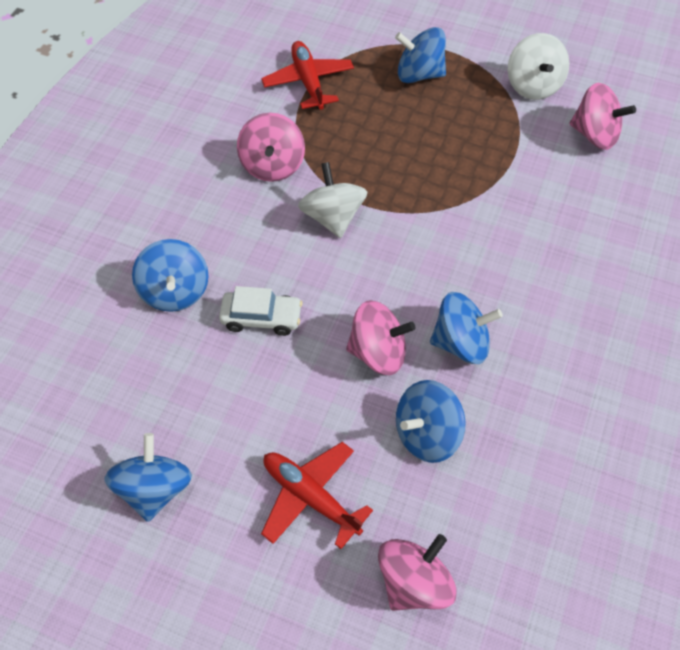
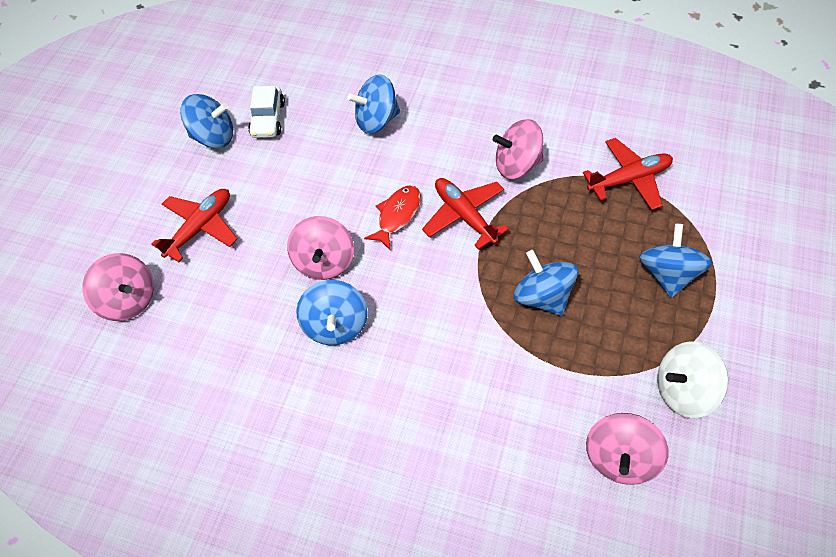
camera: 90 degrees right, 0 degrees up
white car [219,286,303,336] -> white car moved to [248,86,285,138]
white spinning top [298,162,367,238] -> red plane [422,178,509,250]
blue spinning top [396,380,466,463] -> blue spinning top moved to [514,250,578,316]
none -> red fish [364,185,421,251]

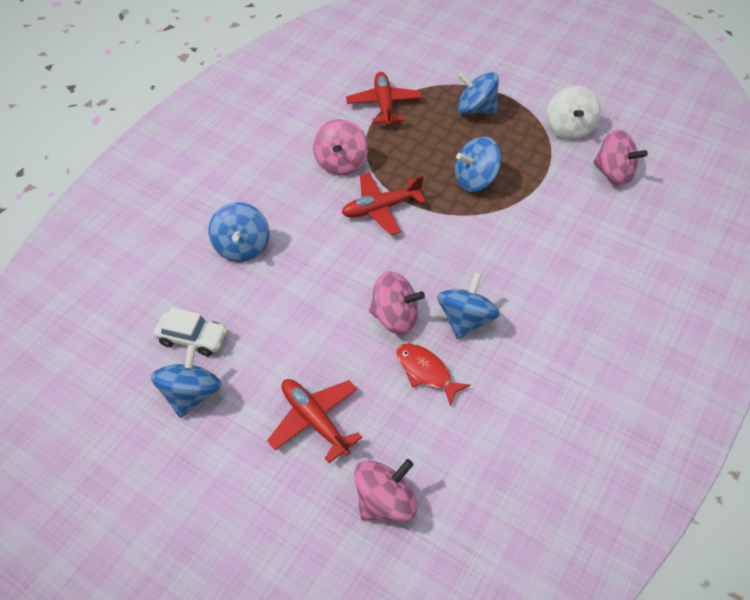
camera: 80 degrees left, 5 degrees down
blue spinning top [296,280,368,345] -> blue spinning top turned 75 degrees counterclockwise [437,272,500,340]
red fish [364,185,421,251] -> red fish moved to [396,343,471,406]

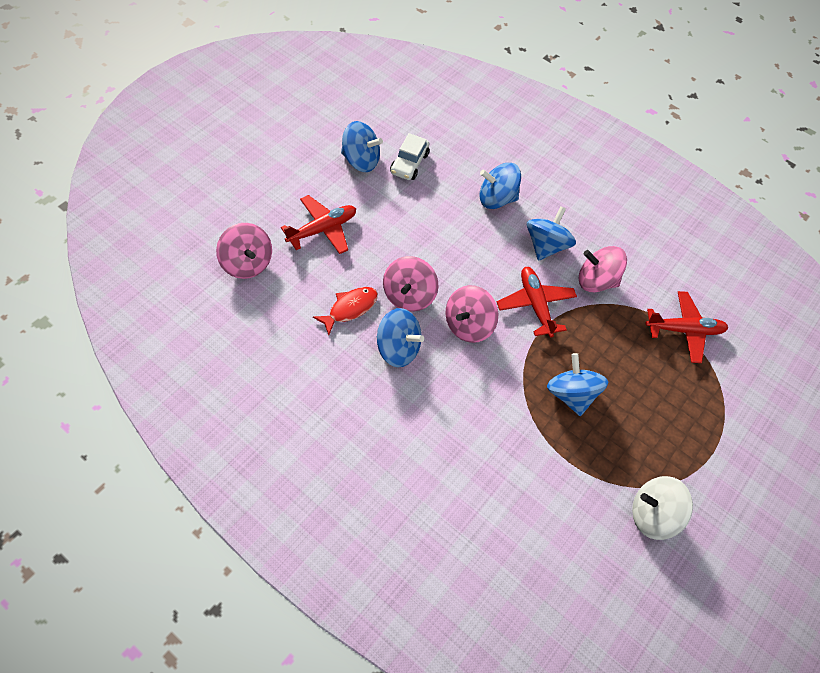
camera: 90 degrees right, 5 degrees up
blue spinning top [457,72,499,114] -> blue spinning top moved to [527,206,576,261]
pink spinning top [593,129,648,186] -> pink spinning top moved to [446,285,498,343]

